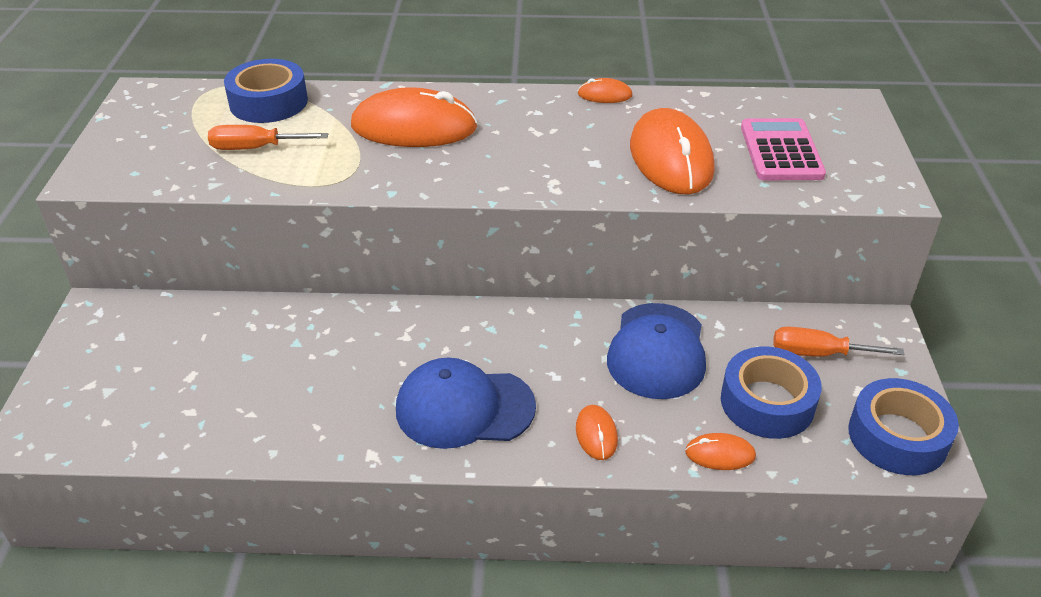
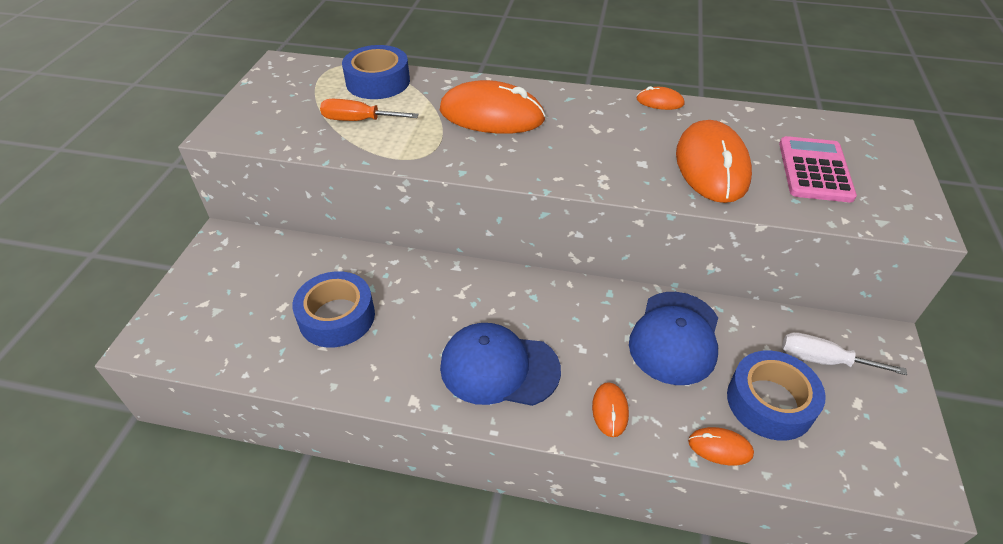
camera: 10 degrees right, 5 degrees up
orange screwdriver [773,327,904,357] -> white screwdriver [782,332,907,375]
blue tape [848,378,959,475] -> blue tape moved to [292,271,375,348]

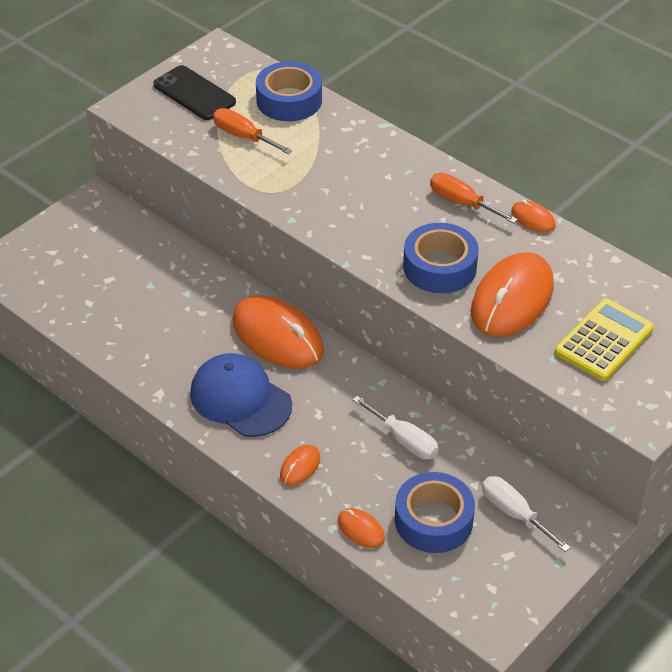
camera: 30 degrees right, 0 degrees up
blue tape [292,271,375,348] -> blue tape moved to [403,223,479,293]
orange mouse [440,80,546,134] -> orange mouse moved to [232,295,324,369]
blue cap [629,292,718,385] -> white screwdriver [352,396,438,460]
pink calculator [779,136,857,202] -> yellow calculator [555,299,654,381]
none -> black phone [153,65,236,120]
none -> orange screwdriver [430,173,518,223]

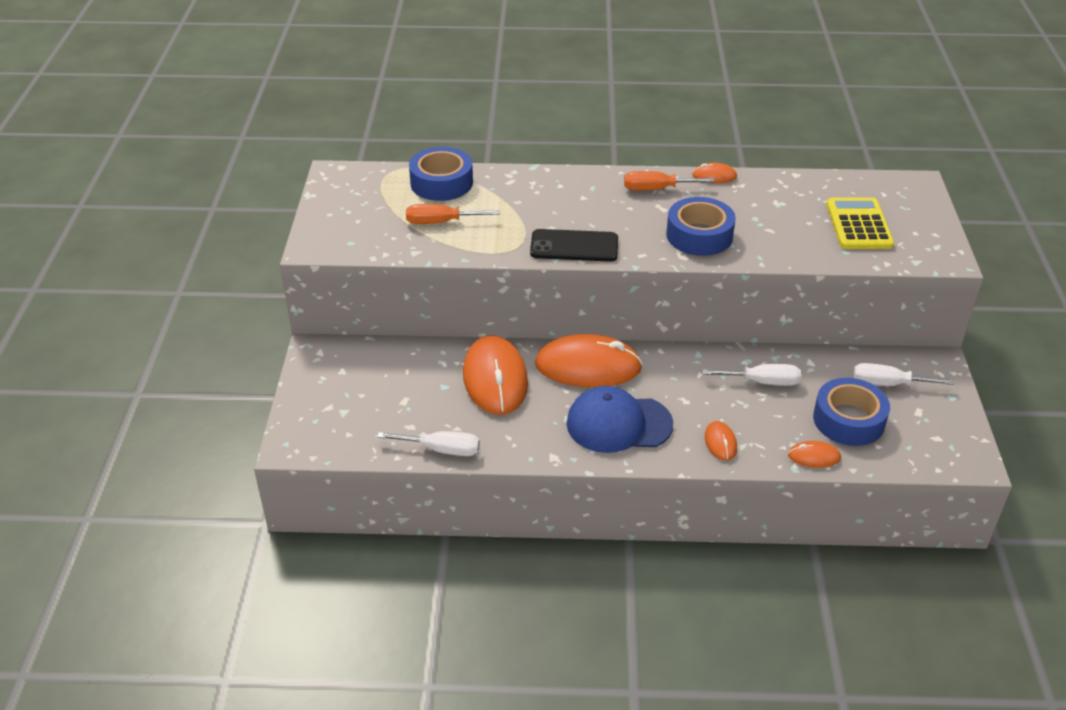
camera: 40 degrees left, 5 degrees down
black phone [153,65,236,120] -> black phone moved to [530,229,618,262]
orange mouse [471,252,554,337] -> orange mouse moved to [463,335,528,415]
none -> white screwdriver [377,431,480,456]

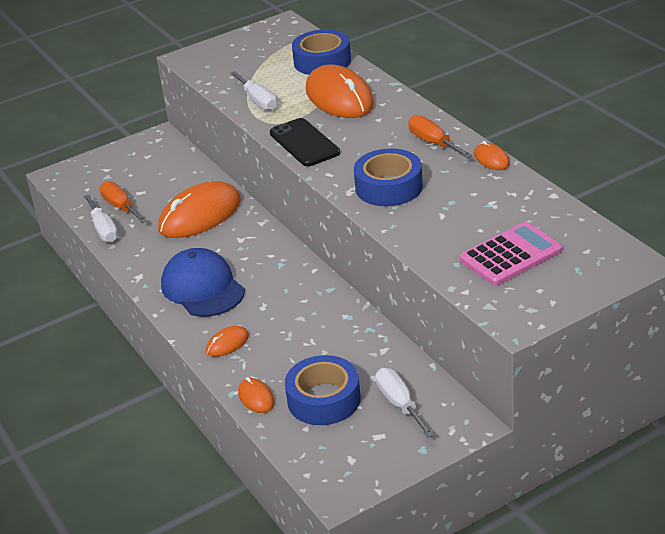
camera: 60 degrees right, 5 degrees down
orange screwdriver [406,204,499,224] -> orange screwdriver moved to [99,181,147,223]
orange mouse [535,334,643,387] -> orange mouse moved to [306,64,374,118]
white screwdriver [702,364,801,386] -> white screwdriver moved to [230,71,277,111]
yellow calculator [826,197,894,249] -> pink calculator [460,222,562,286]

